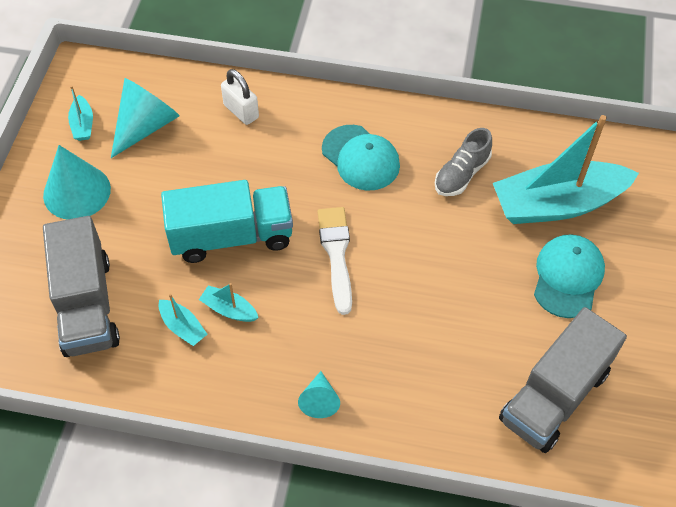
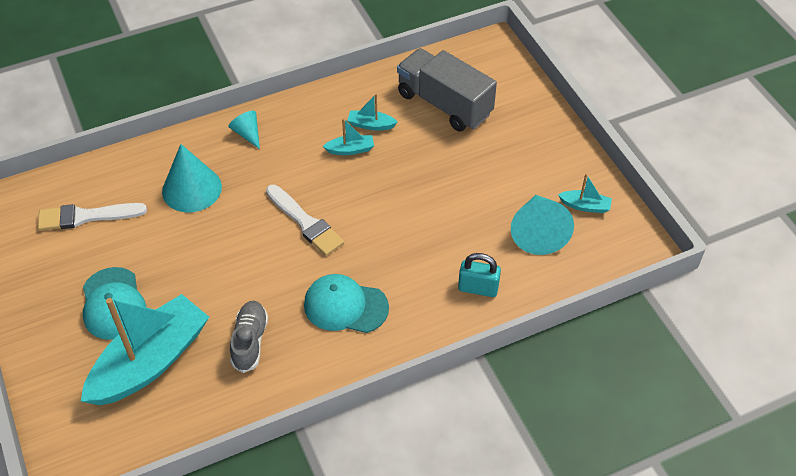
camera: 145 degrees right, 5 degrees down
turquoise cone [43,145,111,219] -> turquoise cone moved to [162,144,222,212]
turquoise boat [68,85,93,141] -> turquoise boat turned 150 degrees clockwise [558,174,612,213]
turquoise truck [161,180,293,263] -> none
white padlock [221,69,259,125] -> turquoise padlock [458,253,501,297]
grey truck [499,307,627,453] -> white brush [38,203,147,231]

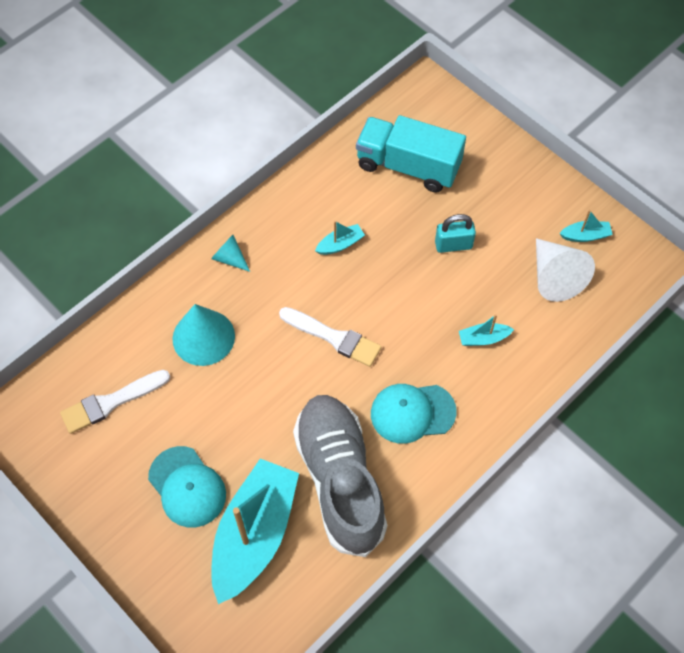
camera: 20 degrees left, 10 degrees up
grey shoe [230,301,268,373] -> grey shoe [293,395,387,557], size x2.09
turquoise boat [347,94,397,131] -> turquoise boat moved to [459,314,514,346]
grey truck [397,48,497,131] -> turquoise truck [356,115,466,192]
turquoise padlock [458,253,501,297] -> turquoise padlock moved to [435,214,476,253]
turquoise cone [511,195,574,255] -> white cone [536,238,595,302]

